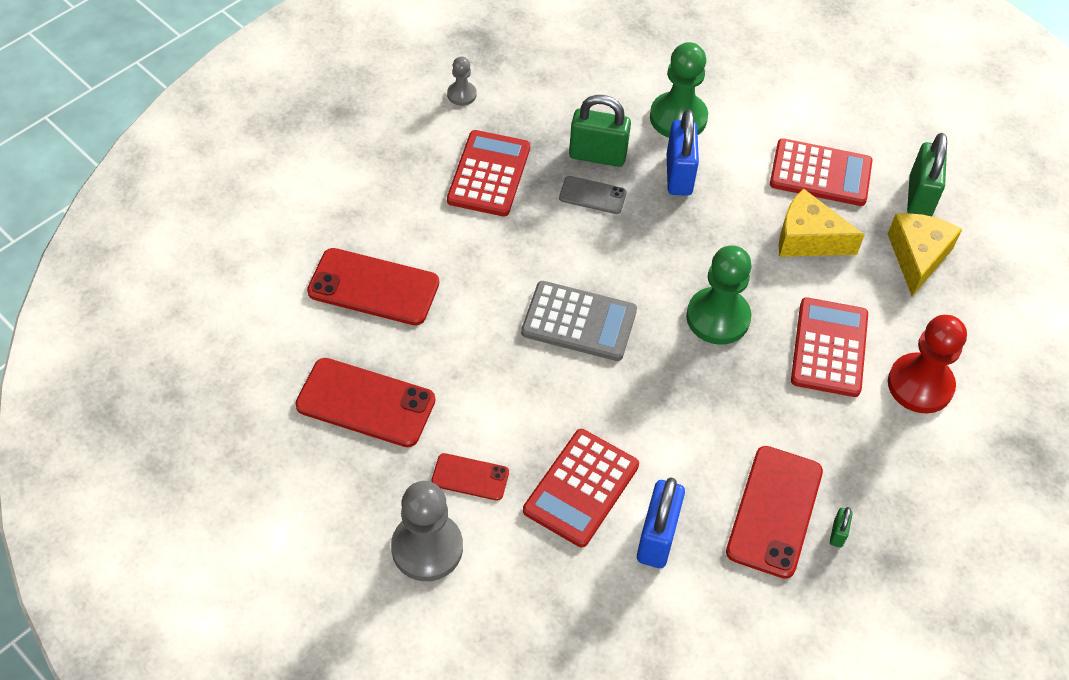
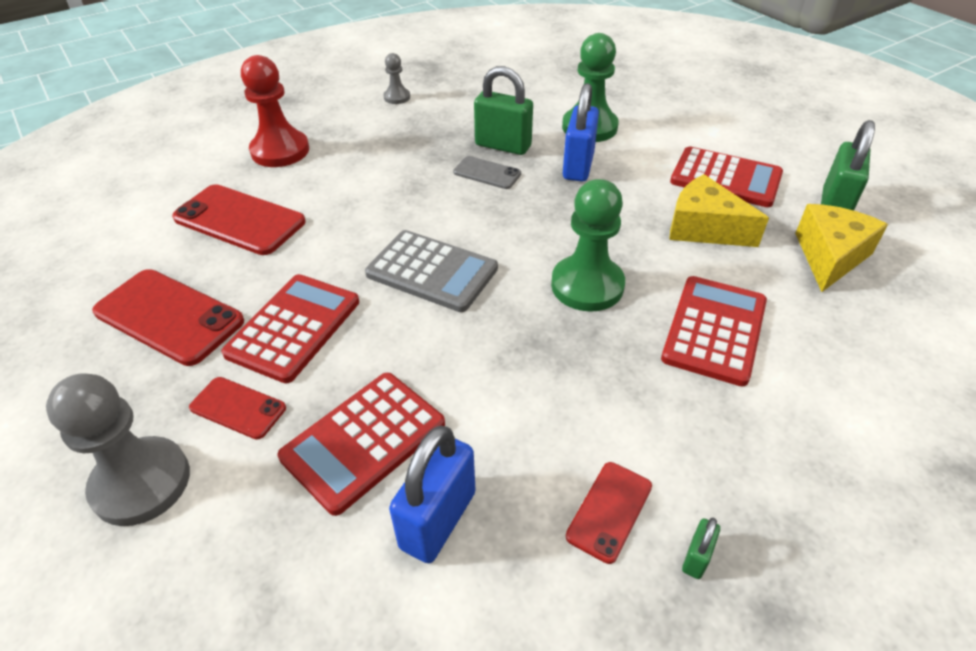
camera: 15 degrees right, 10 degrees down
red calculator [447,130,530,216] -> red calculator moved to [221,274,359,383]
red phone [726,446,823,579] -> red phone [566,462,652,564], size x0.55
red pawn [888,315,967,413] -> red pawn moved to [241,55,309,167]

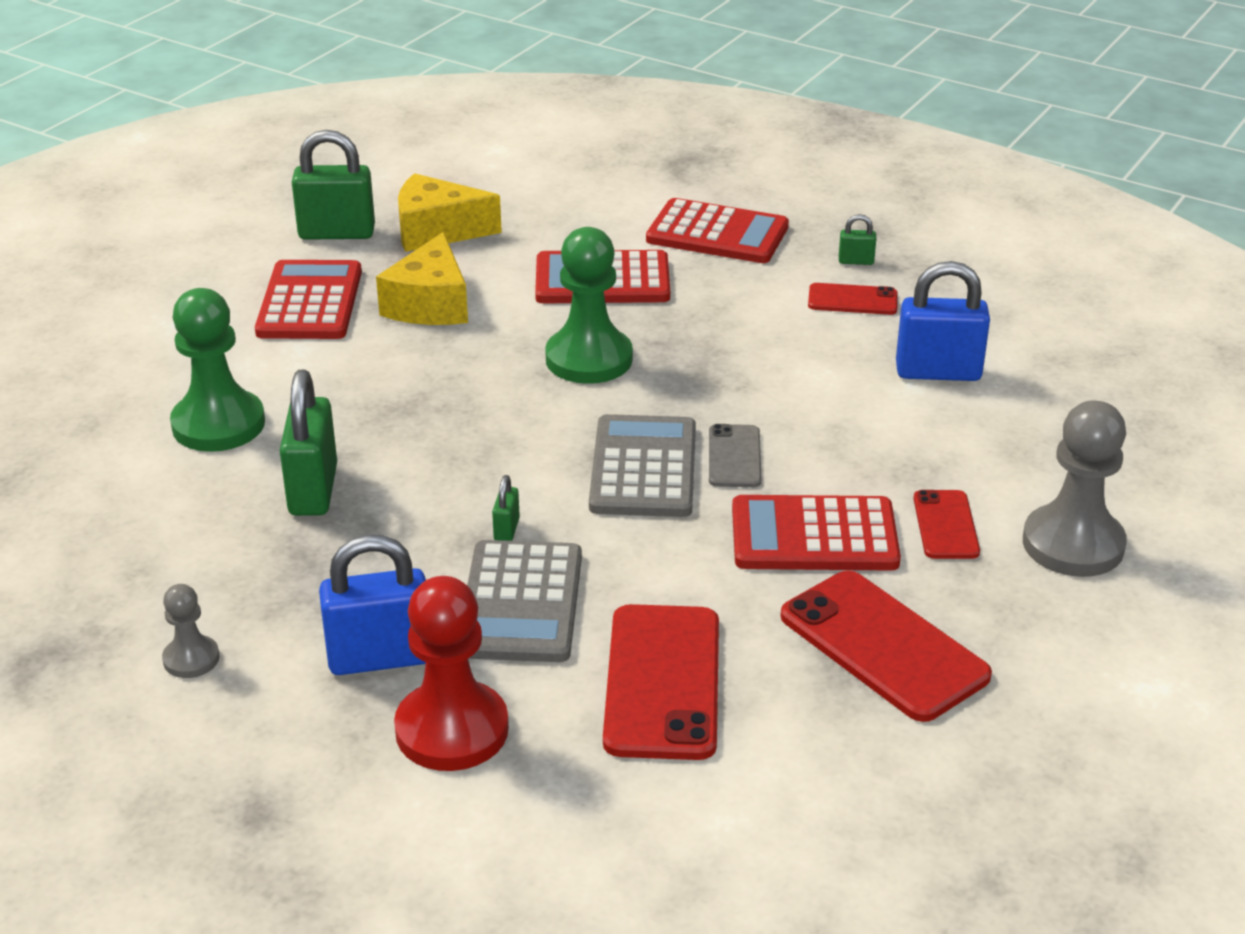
camera: 115 degrees left, 10 degrees down
red phone [92,269,244,366] -> red phone turned 45 degrees counterclockwise [781,570,992,722]
red calculator [278,373,445,516] -> red calculator moved to [646,198,789,263]
grey phone [453,156,521,189] -> grey phone moved to [709,424,761,487]
blue padlock [563,83,599,182] -> blue padlock moved to [319,535,426,675]
none -> grey calculator [467,540,582,662]
none -> green padlock [492,475,520,541]

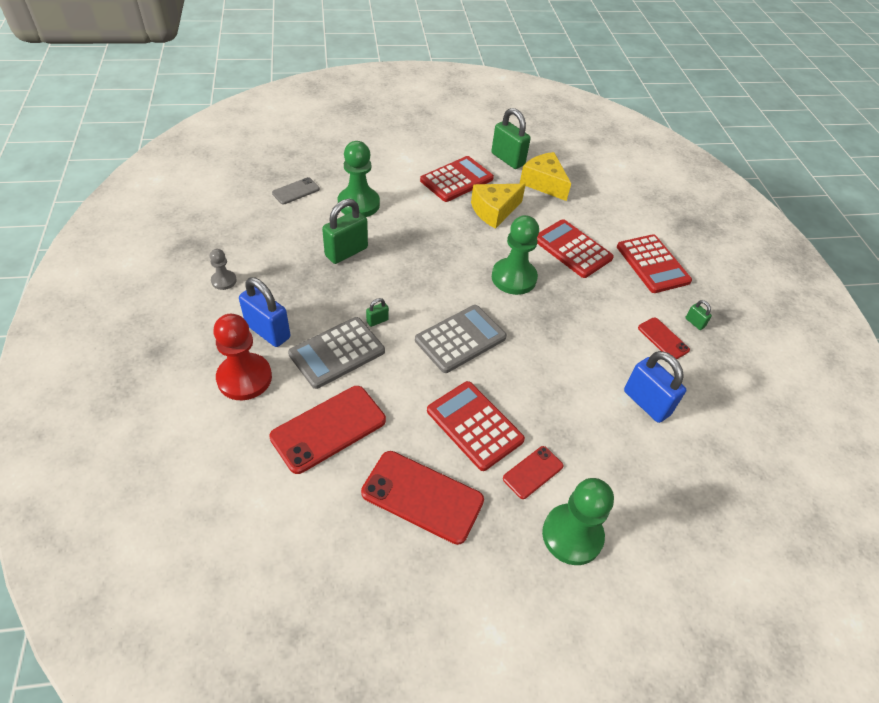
camera: 45 degrees right, 15 degrees up
grey phone [709,424,761,487] -> grey phone moved to [272,177,320,204]
red phone [781,570,992,722] -> red phone turned 75 degrees counterclockwise [361,451,484,545]
grey pawn [1023,401,1127,577] -> green pawn [542,478,614,565]

